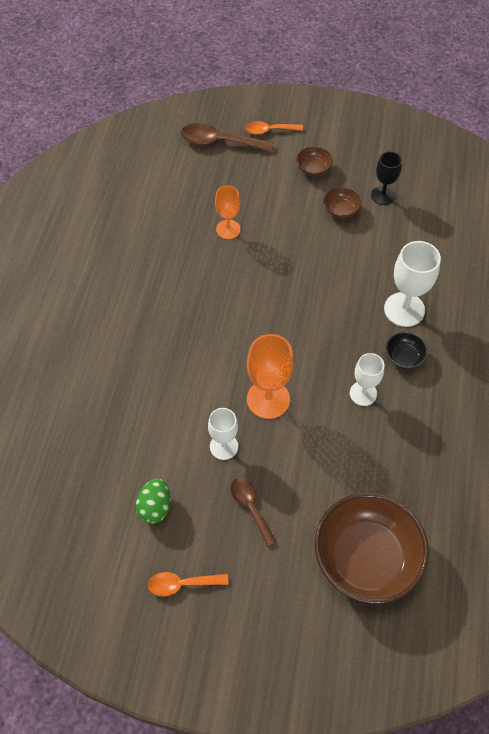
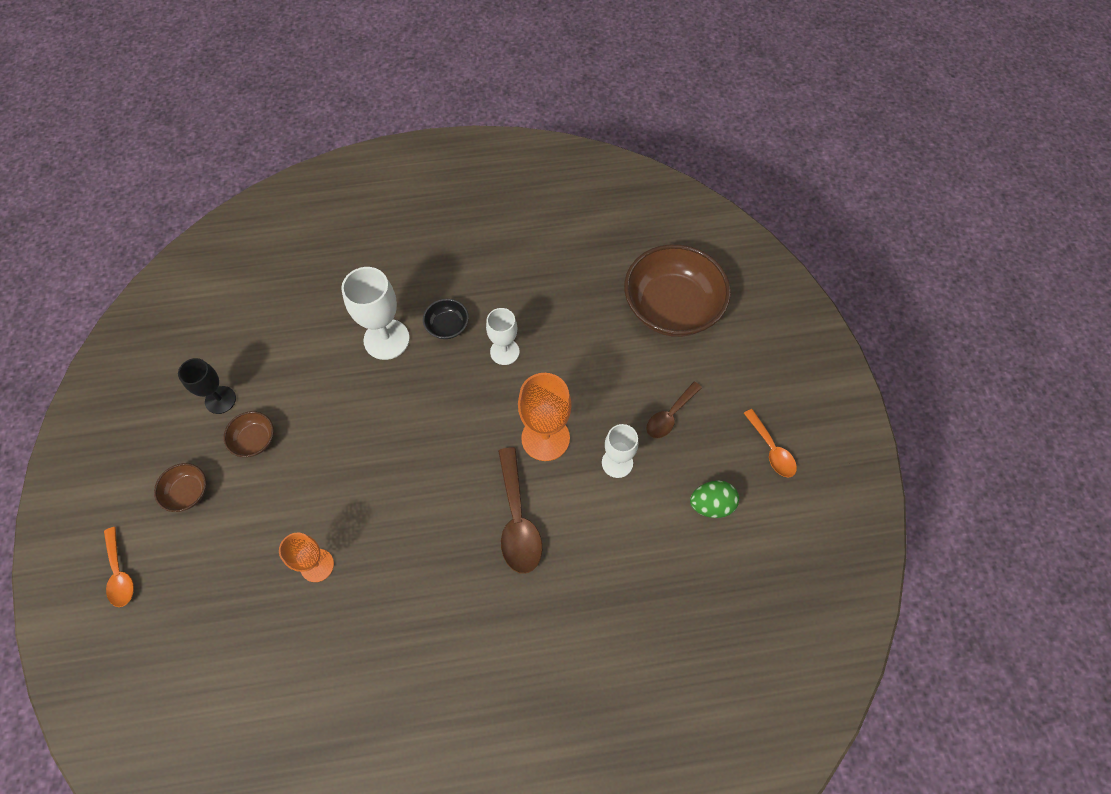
camera: 110 degrees left, 5 degrees up
brown spoon [181,123,274,151] -> brown spoon moved to [498,447,542,574]

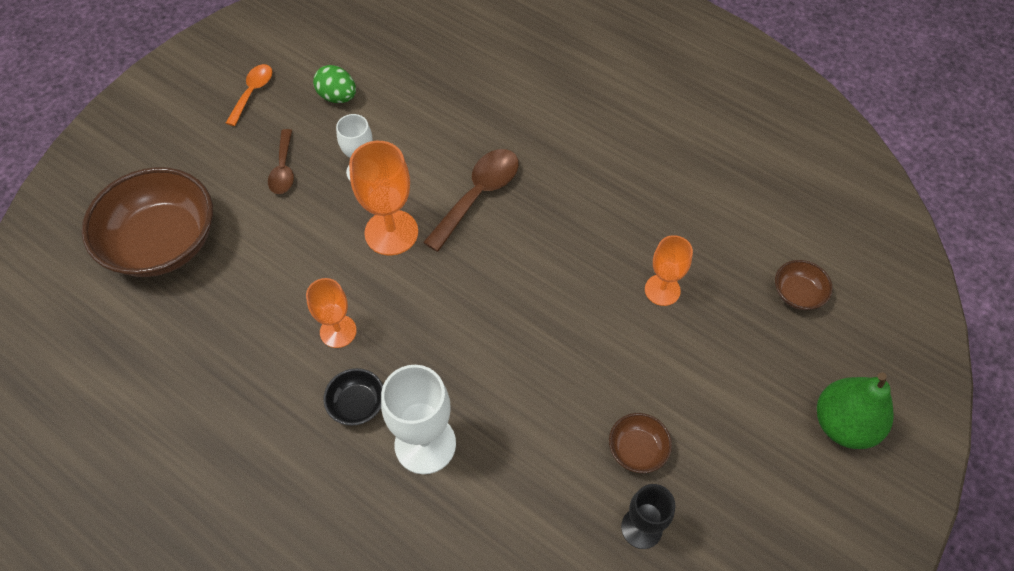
camera: 135 degrees left, 5 degrees down
orange spoon [104,527,134,607] -> green pear [817,372,894,449]
brown bowl [154,463,206,512] -> brown bowl moved to [775,260,833,310]
white goblet [486,308,520,365] -> orange goblet [306,278,357,348]
brown spoon [647,382,702,439] -> brown spoon turned 90 degrees clockwise [268,129,294,194]

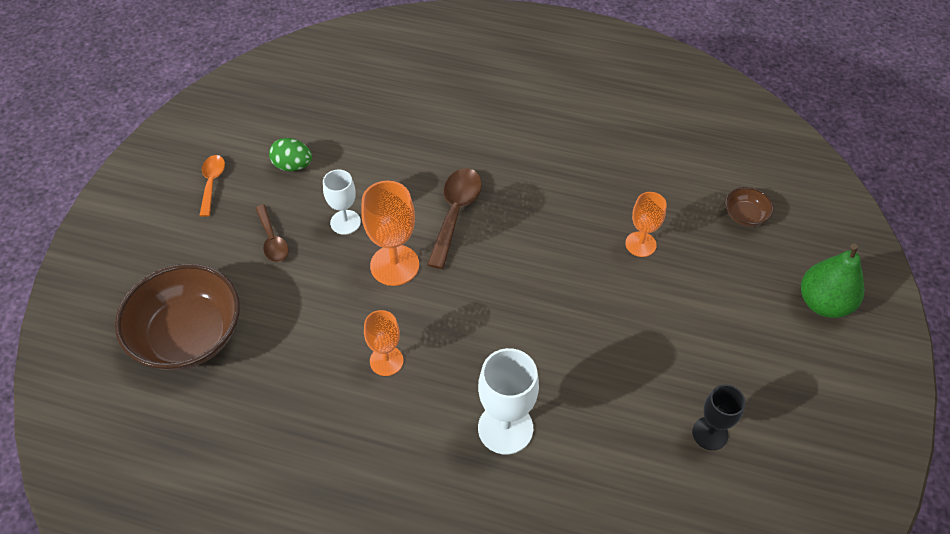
camera: 20 degrees left, 5 degrees down
black bowl [323,368,383,426] -> none
brown bowl [609,413,672,473] -> none

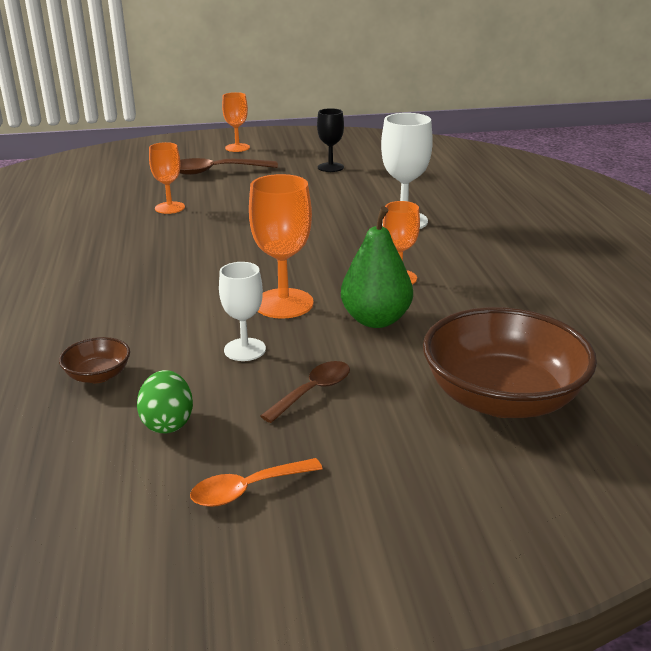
camera: 115 degrees left, 25 degrees down
brown spoon [427,168,482,269] -> brown spoon moved to [180,158,278,175]
brown bowl [725,187,774,227] -> brown bowl moved to [59,337,130,383]
green pear [801,243,865,318] -> green pear moved to [341,206,413,328]
none -> orange goblet [222,92,250,152]

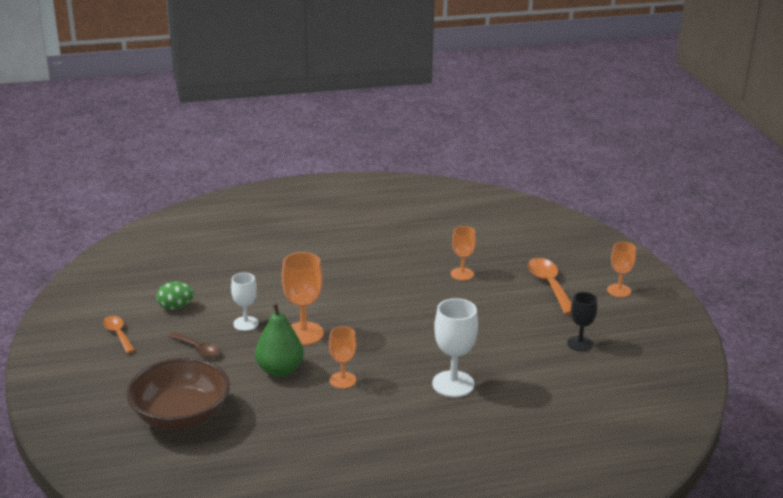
camera: 85 degrees right, 0 degrees up
brown bowl [59,337,130,383] -> none
brown spoon [180,158,278,175] -> orange spoon [528,258,572,315]

